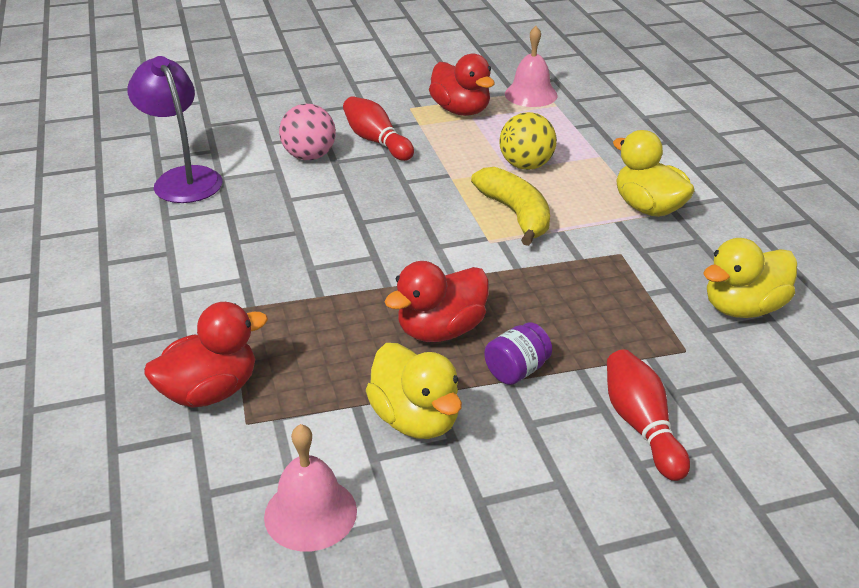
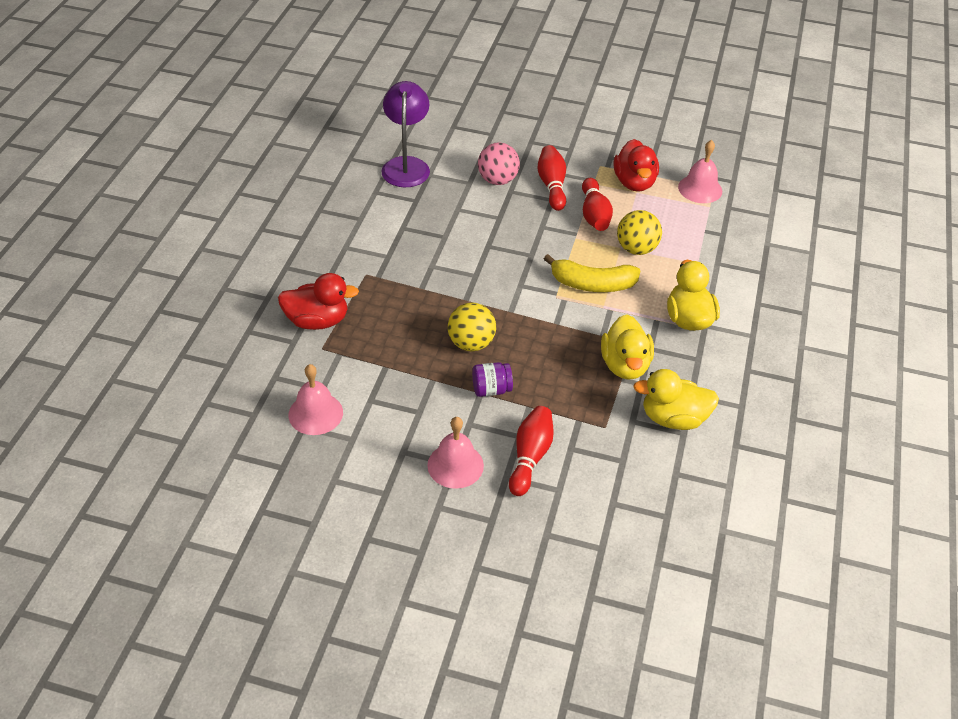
camera: 30 degrees right, 10 degrees up
yellow duck [366,343,462,439] -> yellow duck moved to [601,314,654,380]
red duck [385,261,489,342] -> yellow ball [448,303,496,351]
yellow banana [471,167,550,246] -> yellow banana turned 90 degrees clockwise [544,254,641,292]
none -> pink bell [427,417,484,489]
none -> red bowling pin [582,178,613,231]

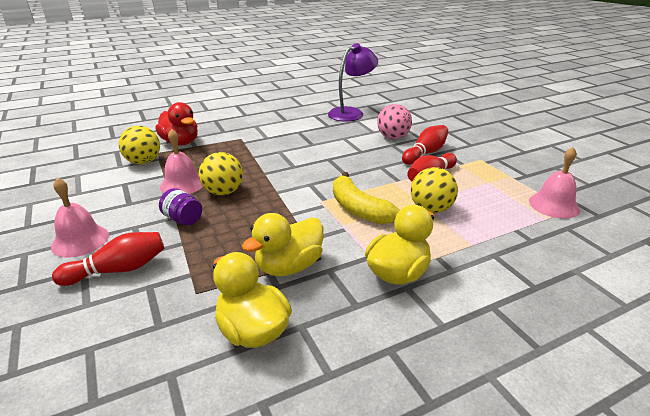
camera: 50 degrees right, 15 degrees down
pink bell [289,364,343,435] -> pink bell moved to [160,129,203,194]
red duck [614,139,659,192] -> none
none -> yellow ball [119,126,160,164]

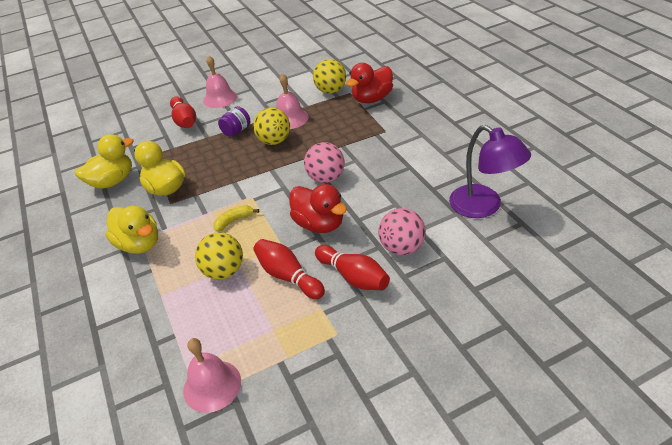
camera: 95 degrees right, 10 degrees up
yellow banana [333,172,400,224] -> yellow banana [213,205,259,232], size x0.54
none -> red duck [289,184,347,233]
none -> pink ball [304,142,344,183]

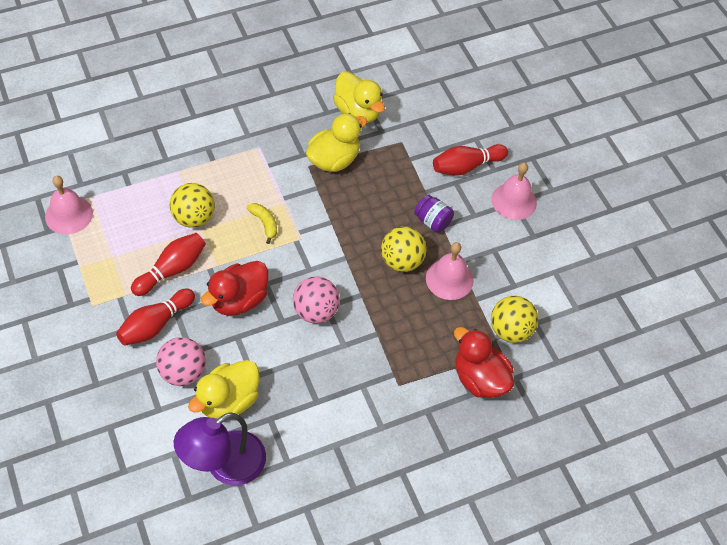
camera: 85 degrees right, 15 degrees up
yellow duck [105,206,158,254] -> yellow duck moved to [188,360,260,419]

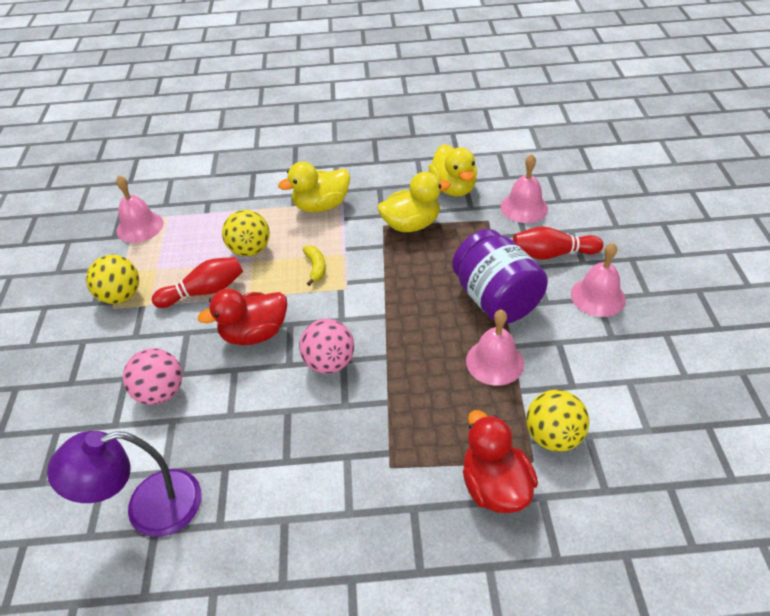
camera: 25 degrees right, 10 degrees down
red bowling pin [116,288,195,346] -> none
yellow duck [188,360,260,419] -> yellow duck moved to [278,162,350,213]
yellow ball [381,227,427,272] -> yellow ball moved to [86,255,139,304]
purple jar [414,195,454,233] -> purple jar [452,229,548,324], size x2.08
none -> pink bell [501,154,548,223]

